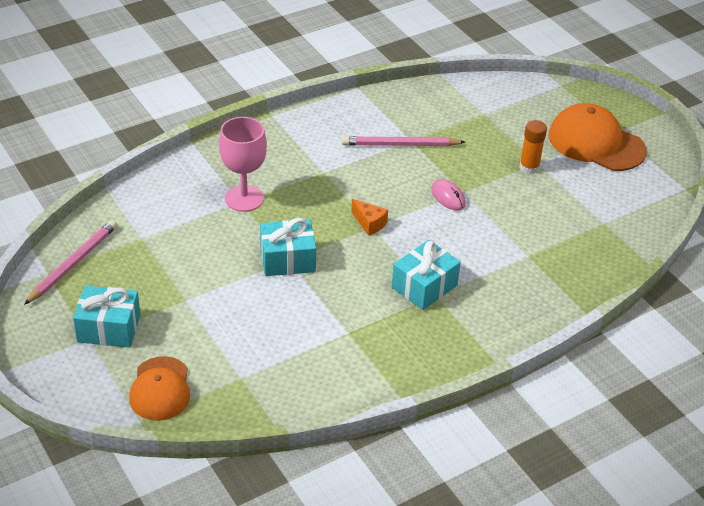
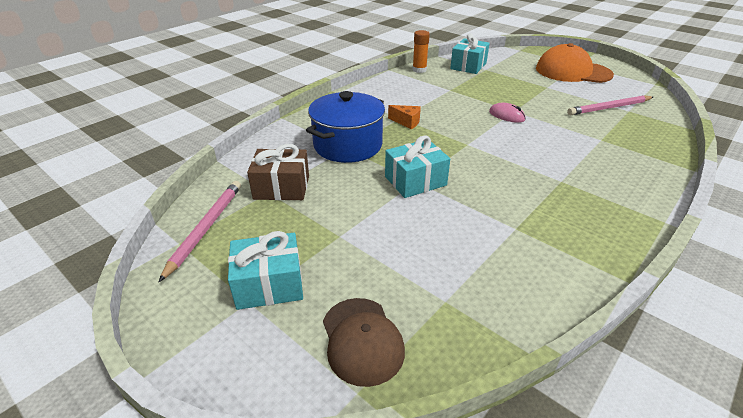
camera: 15 degrees left, 5 degrees down
orange cap [129,356,190,421] -> brown cap [323,298,405,387]
pink goblet [219,117,267,212] -> blue pot [306,91,385,163]
pink pencil [342,136,465,146] -> pink pencil moved to [567,95,653,115]
orange cheese [351,199,388,236] -> orange cheese moved to [388,105,421,129]
turquoise gift [392,240,461,310] -> turquoise gift moved to [450,33,490,74]
orange glue stick [519,120,547,174] -> orange glue stick moved to [412,30,430,73]
none -> brown gift [247,144,309,200]

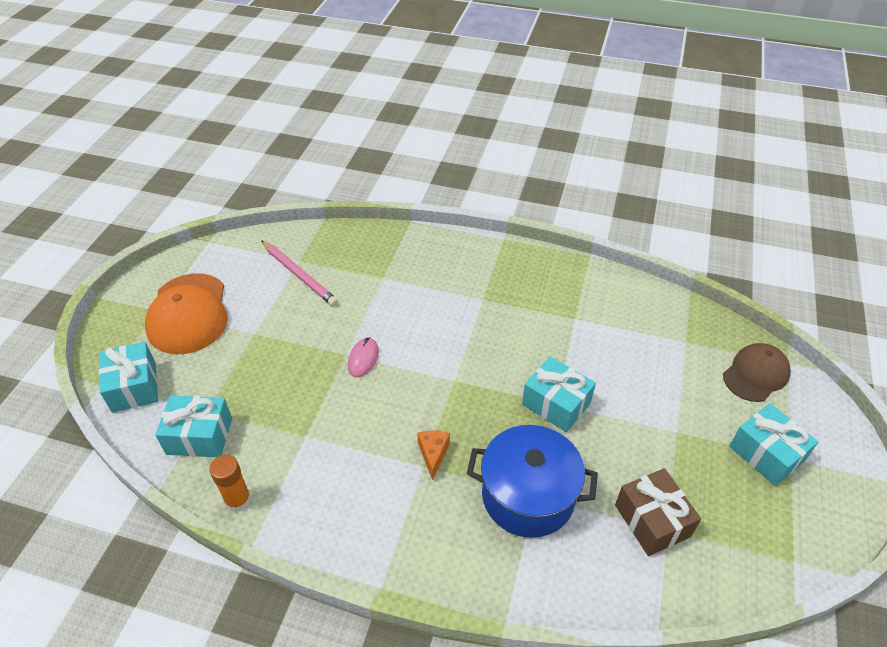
camera: 115 degrees left, 10 degrees up
pink pencil [159,181,241,282] -> none
none -> turquoise gift [99,342,158,413]

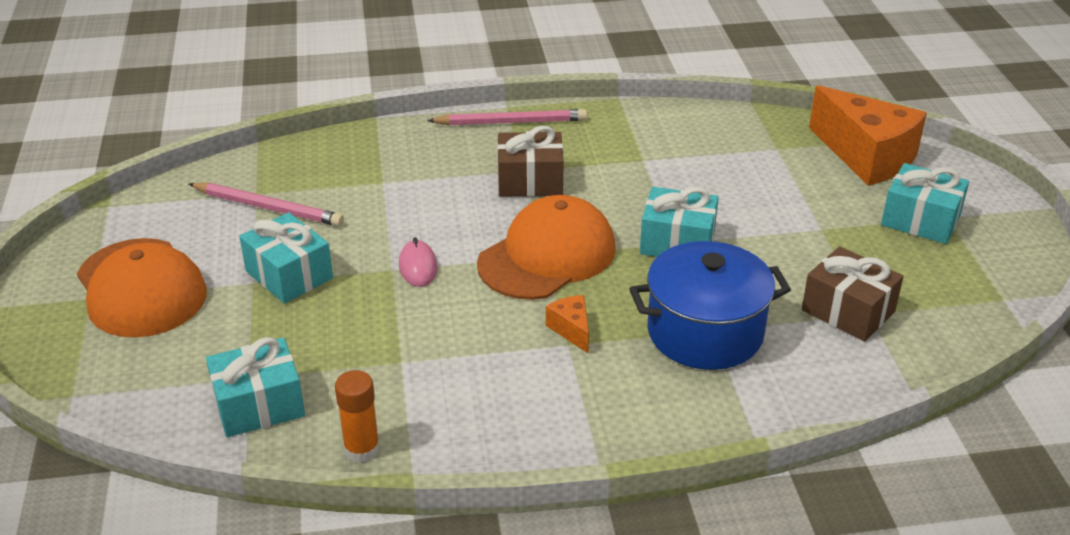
camera: 25 degrees left, 10 degrees down
turquoise gift [99,342,158,413] -> turquoise gift moved to [239,212,333,303]
brown cap [723,343,791,402] -> orange cheese [809,85,927,186]
none -> pink pencil [427,109,587,126]
none -> orange cap [477,195,616,300]
none -> brown gift [497,126,564,197]

